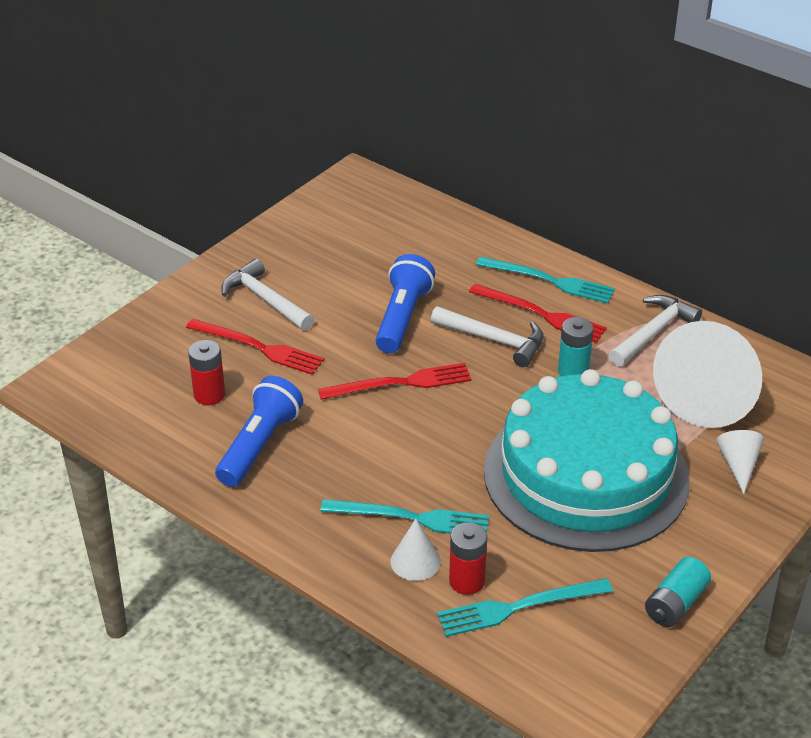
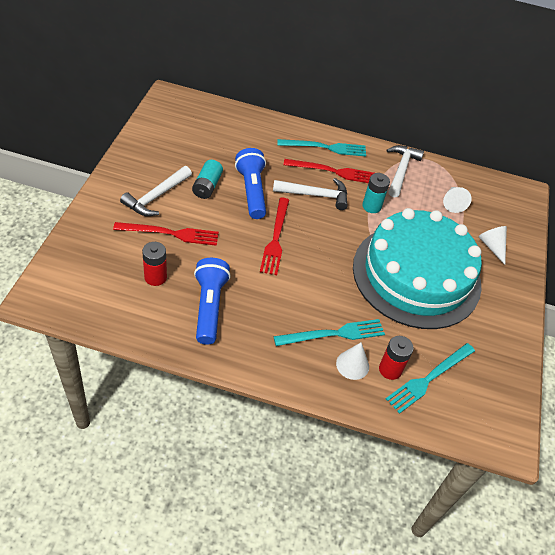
camera: 30 degrees left, 10 degrees up
white hammer [221,259,314,331] -> white hammer turned 75 degrees counterclockwise [120,166,192,216]
red fork [318,363,471,400] -> red fork turned 135 degrees clockwise [260,198,289,275]
turquoise battery [645,557,711,627] -> turquoise battery moved to [192,160,223,199]
white cone [653,321,762,428] -> white cone [443,187,472,213], size x0.42

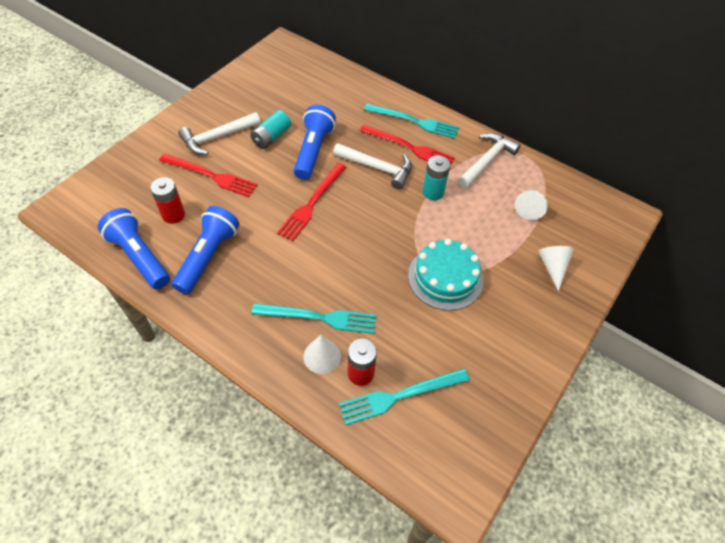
camera: 25 degrees right, 5 degrees up
turquoise cake [353,208,482,329] -> turquoise cake [408,239,484,311], size x0.51
none -> blue flashlight [98,208,170,289]

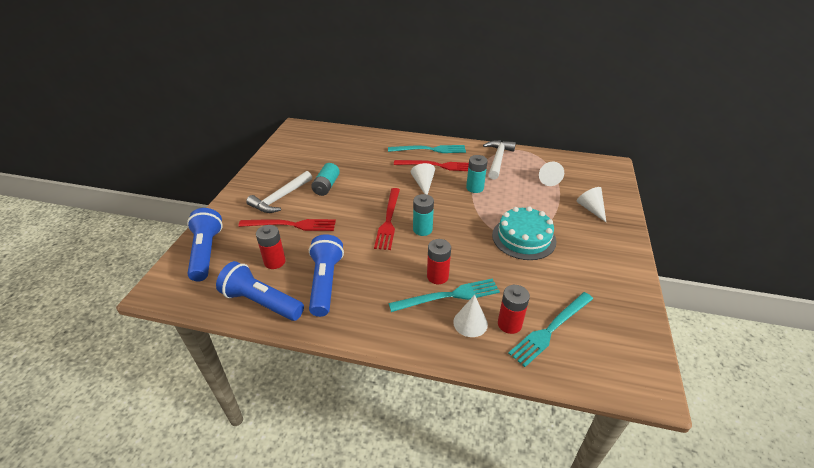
camera: 20 degrees left, 15 degrees down
blue flashlight [294,105,336,180] -> blue flashlight moved to [187,208,223,281]
white hammer [333,143,412,190] -> white cone [411,163,435,195]
none -> turquoise battery [413,194,434,236]
none -> red battery [427,239,451,284]

